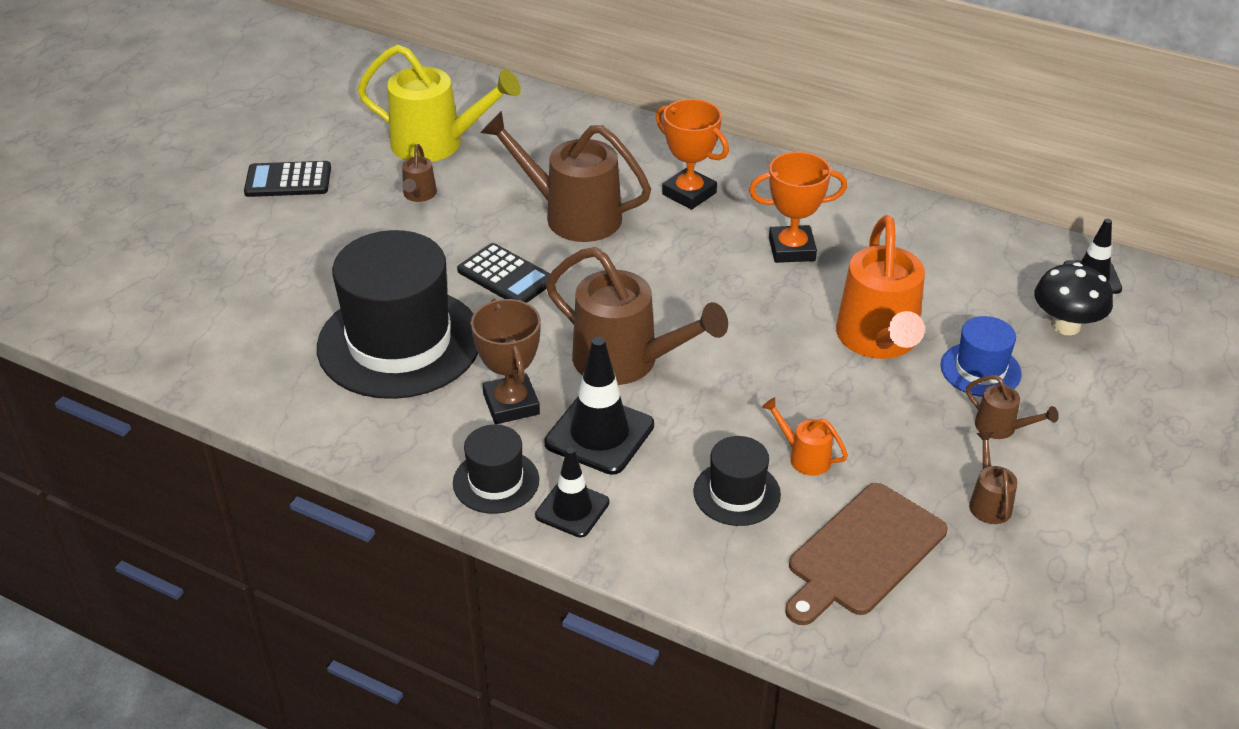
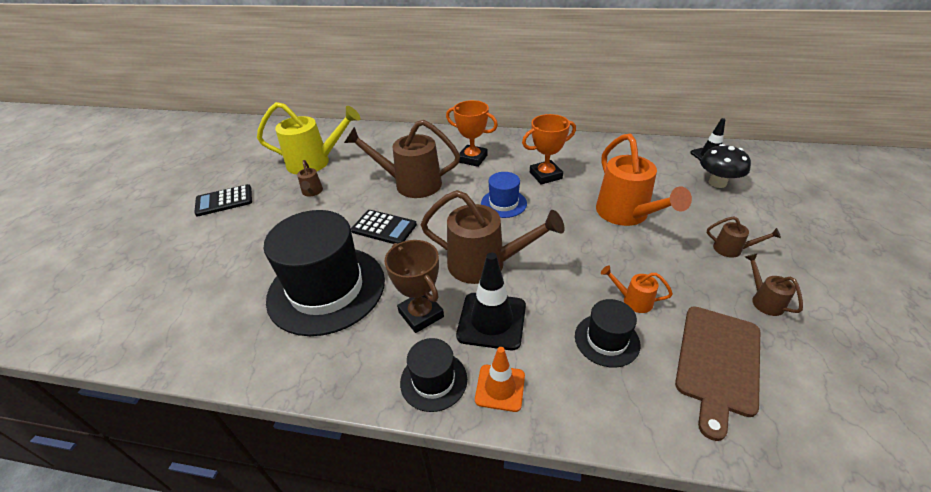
camera: 15 degrees left, 0 degrees up
black traffic cone [535,447,609,538] -> orange traffic cone [475,347,525,412]
blue hat [940,316,1022,397] -> blue hat moved to [481,172,527,218]

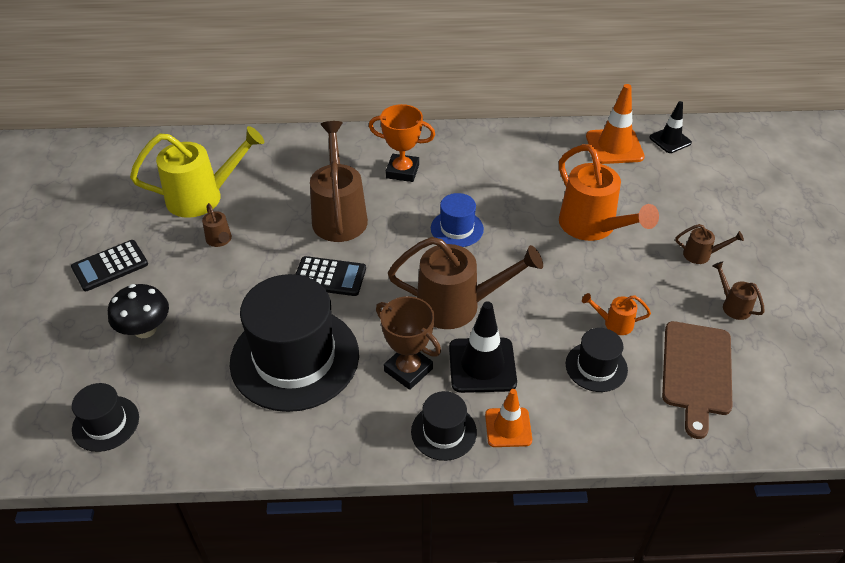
camera: 15 degrees left, 5 degrees up
brown watering can [344,120,460,198] -> brown watering can turned 90 degrees clockwise [310,121,368,242]
orange trophy [522,114,576,185] -> none
black mushroom [700,144,751,188] -> black mushroom moved to [108,284,169,338]
none -> black hat [72,383,139,452]
none -> orange traffic cone [586,84,645,164]

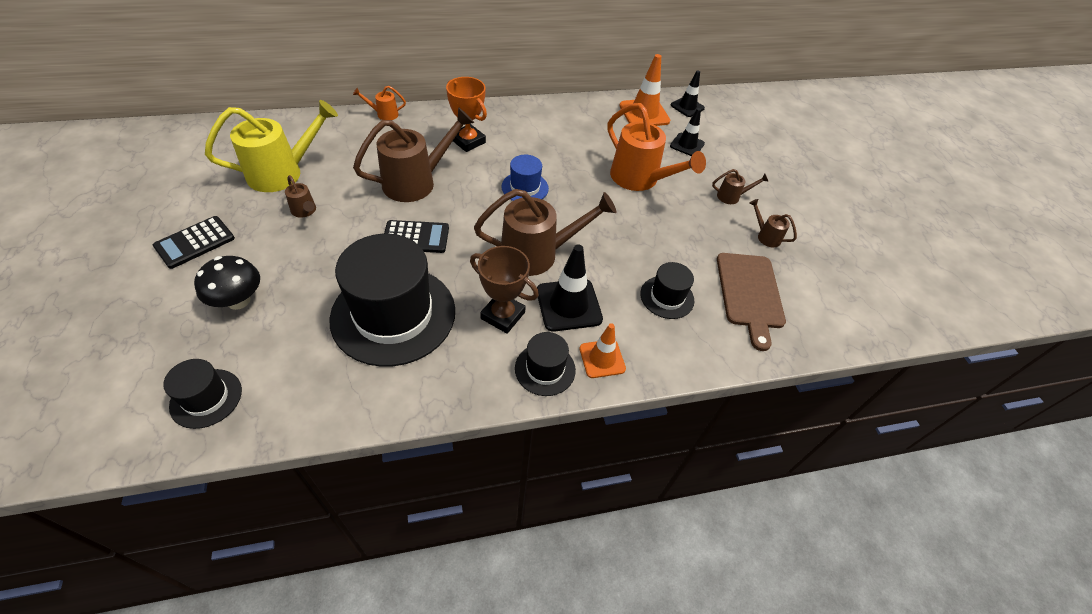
camera: 15 degrees left, 5 degrees up
brown watering can [310,121,368,242] -> brown watering can turned 75 degrees clockwise [353,107,474,202]
orange trophy [369,104,435,182] -> orange trophy turned 45 degrees clockwise [446,77,487,152]
orange watering can [582,293,651,335] -> orange watering can moved to [353,86,406,120]
none -> black traffic cone [670,108,705,156]

